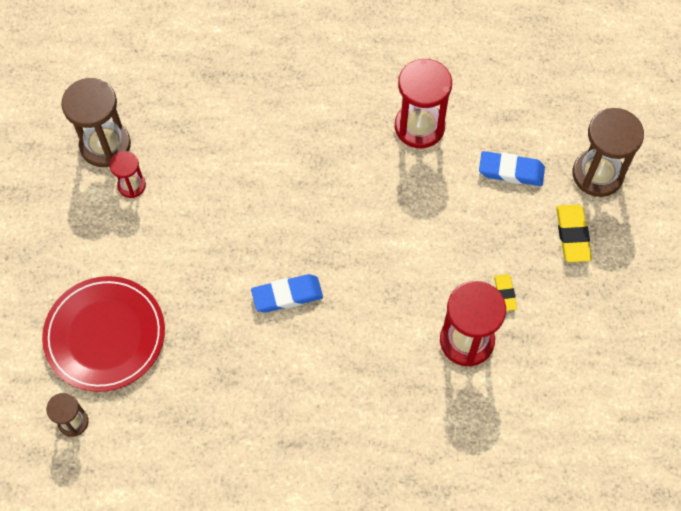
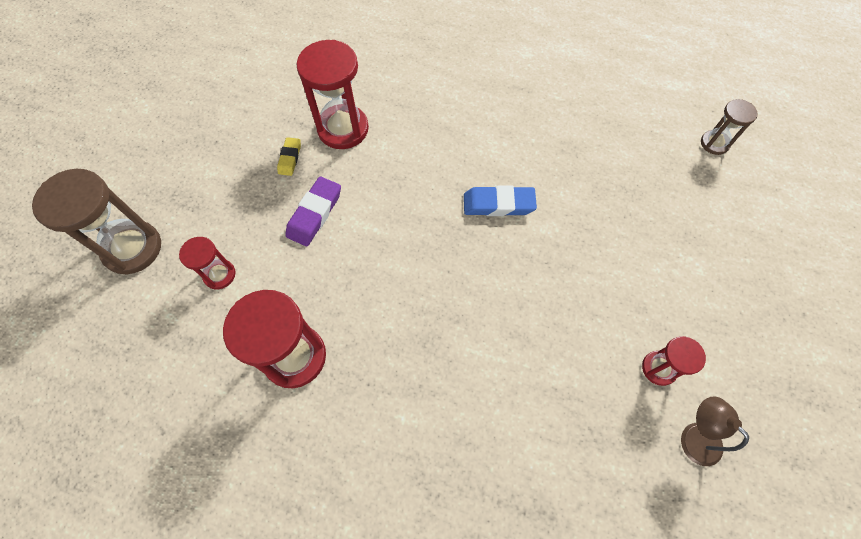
camera: 165 degrees left, 0 degrees up
red plate [42,276,165,392] -> none
brown hourglass [61,78,131,167] -> brown lamp [681,396,750,466]
blue eraser [479,151,545,186] -> red hourglass [179,237,236,289]
yellow eraser [556,205,592,262] -> none
none -> purple eraser [285,177,341,246]

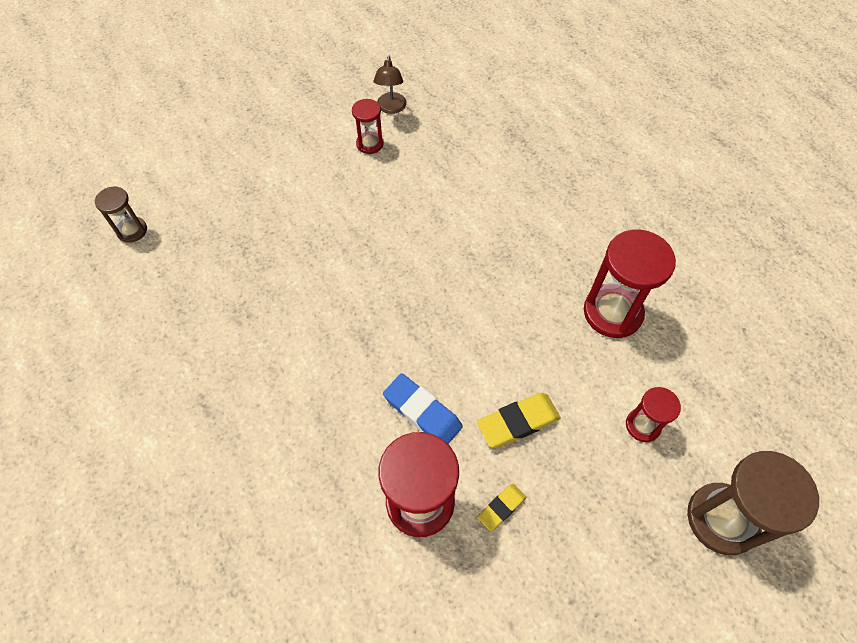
camera: 140 degrees left, 5 degrees down
purple eraser [285,177,341,246] -> yellow eraser [477,393,561,448]
blue eraser [464,186,537,216] -> blue eraser moved to [383,373,463,444]

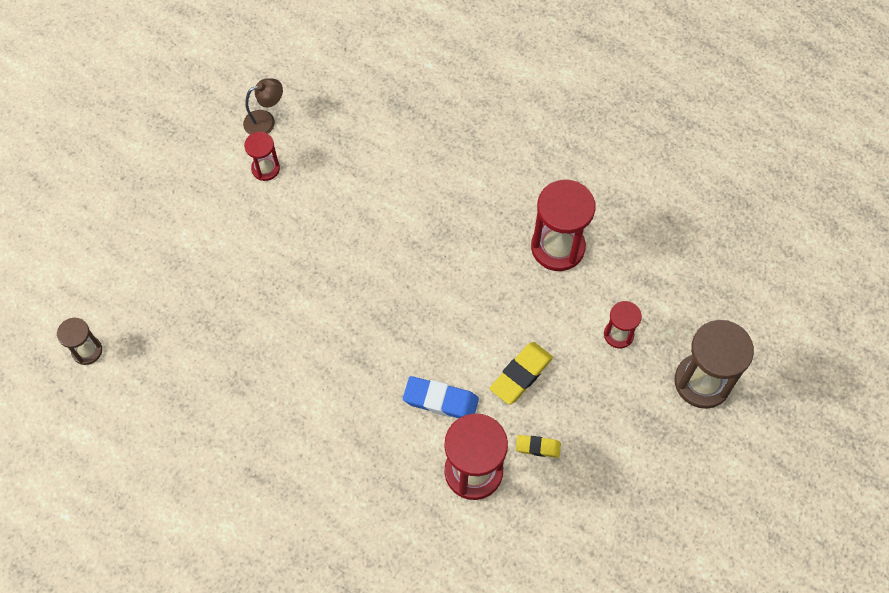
camera: 25 degrees left, 5 degrees up
brown lamp [374,56,407,114] -> brown lamp turned 90 degrees counterclockwise [243,78,283,135]
yellow eraser [478,484,526,531] -> yellow eraser turned 75 degrees clockwise [516,435,561,458]

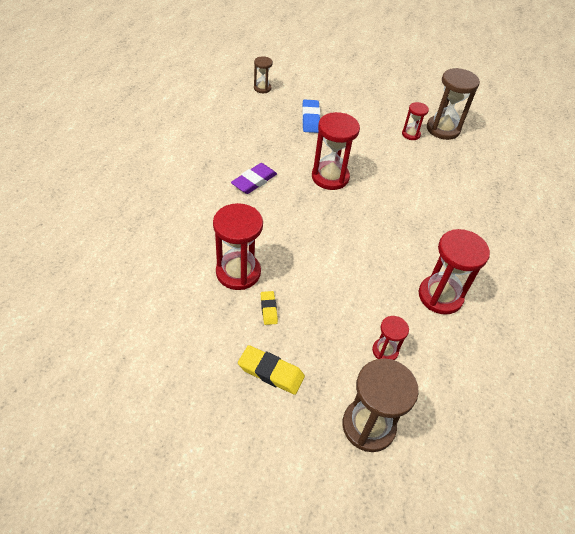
camera: 70 degrees right, 15 degrees down
brown lamp [243,78,283,135] -> brown hourglass [427,68,480,140]
blue eraser [403,376,479,418] -> blue eraser moved to [302,100,320,133]
yellow eraser [490,342,553,405] -> yellow eraser moved to [238,345,305,395]
none -> purple eraser [231,163,277,194]
none -> red hourglass [312,112,360,190]

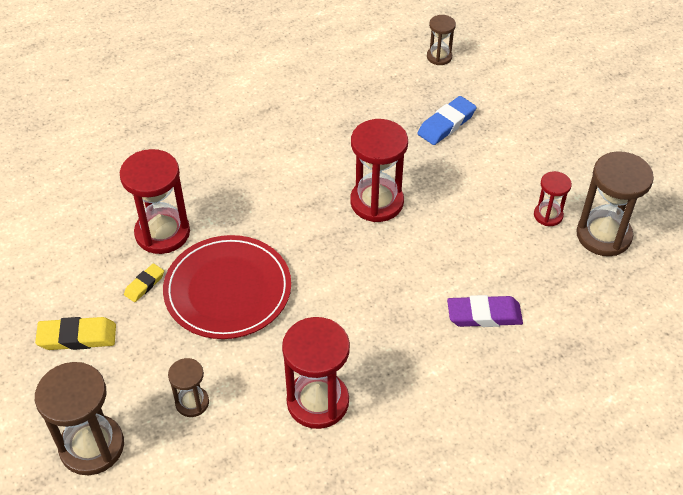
camera: 50 degrees right, 0 degrees up
purple eraser [231,163,277,194] -> purple eraser moved to [447,295,523,327]
yellow eraser [238,345,305,395] -> yellow eraser turned 75 degrees counterclockwise [35,317,116,350]
red hourglass [372,316,409,360] -> brown hourglass [168,358,209,417]
none -> red plate [163,235,291,339]

